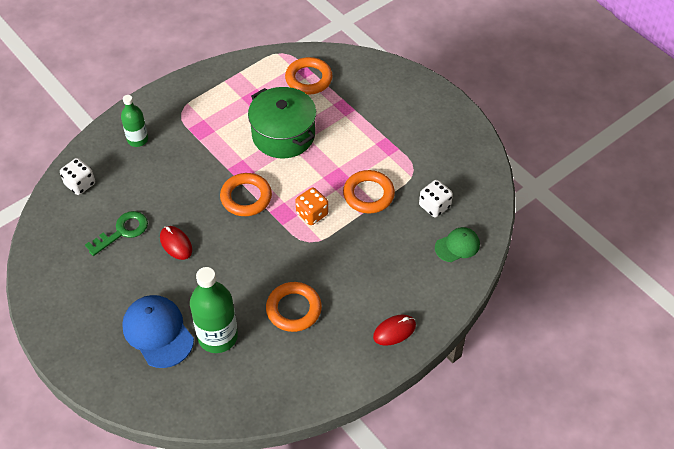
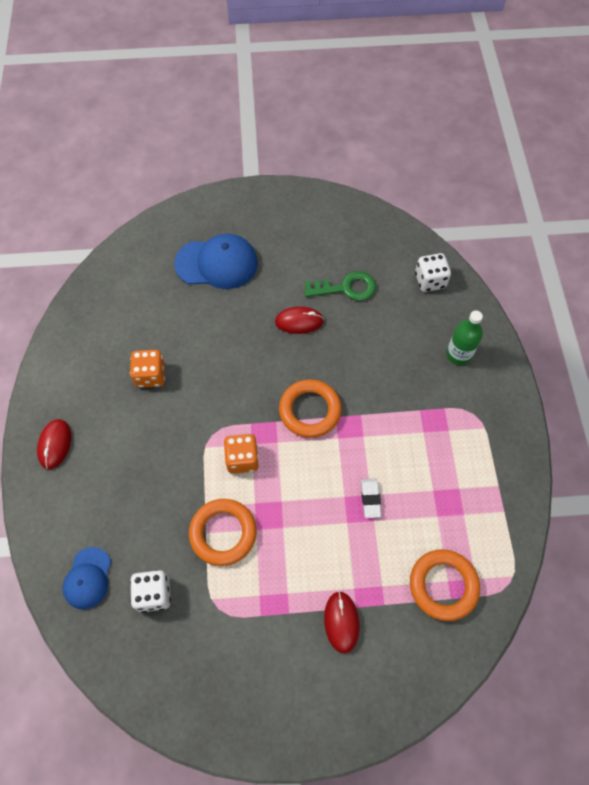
camera: 125 degrees right, 10 degrees up
green key [85,211,148,256] -> green key turned 90 degrees counterclockwise [304,271,376,301]
green bottle [190,267,238,353] -> none
green pot [248,87,316,158] -> white eraser [361,479,382,518]
orange ring [266,282,322,332] -> orange dice [130,350,165,388]
green cap [435,227,480,262] -> blue cap [63,547,111,609]
none -> red mouse [324,591,360,654]

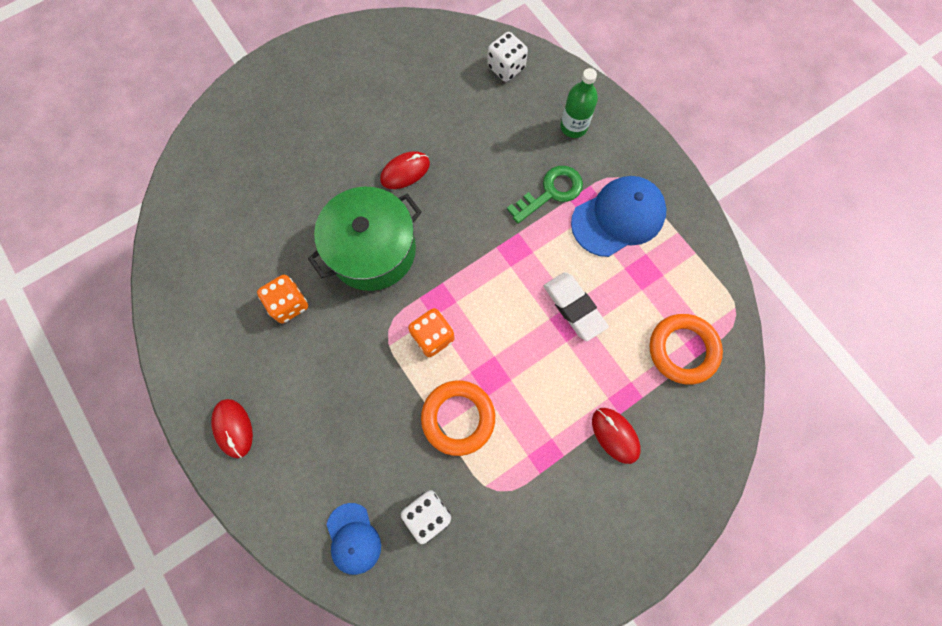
camera: 30 degrees left, 10 degrees up
blue cap [174,234,258,289] -> blue cap moved to [571,176,666,257]
orange ring [279,379,342,438] -> none
green key [304,271,376,301] -> green key moved to [507,166,583,224]
white eraser [361,479,382,518] -> white eraser [544,272,609,341], size x1.64
none -> green pot [308,187,422,291]

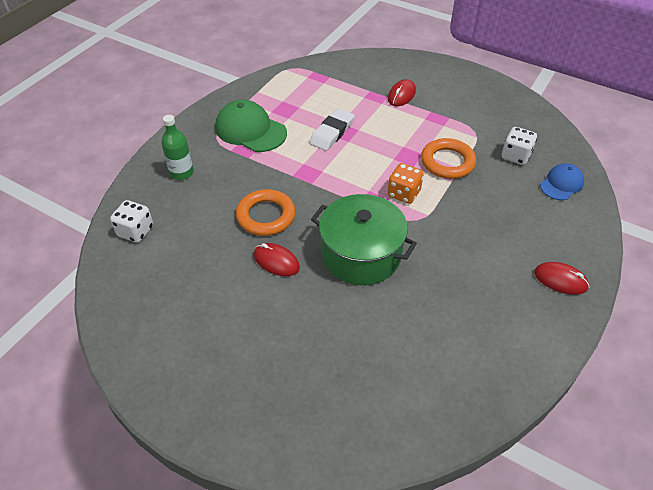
camera: 115 degrees left, 25 degrees down
red mouse [211,399,253,458] -> red mouse turned 75 degrees clockwise [534,262,589,295]
orange dice [257,275,308,323] -> none
green key [507,166,583,224] -> none
blue cap [571,176,666,257] -> green cap [215,100,287,152]
orange ring [650,314,723,385] -> orange ring moved to [236,189,295,236]

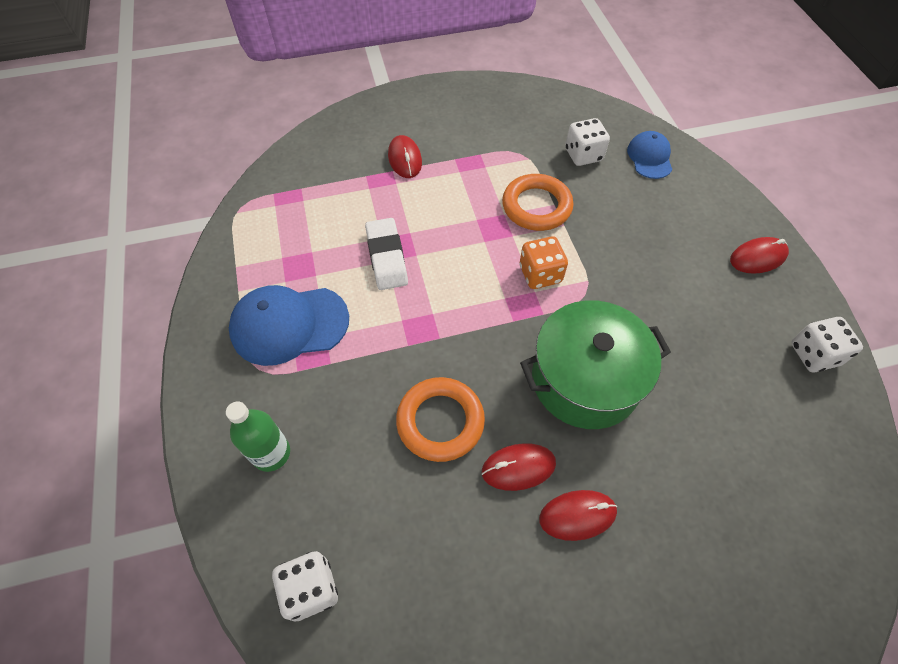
camera: 45 degrees left, 10 degrees up
green cap [215,100,287,152] -> blue cap [229,285,349,366]
none -> red mouse [539,490,617,541]
none -> white dice [791,317,863,372]

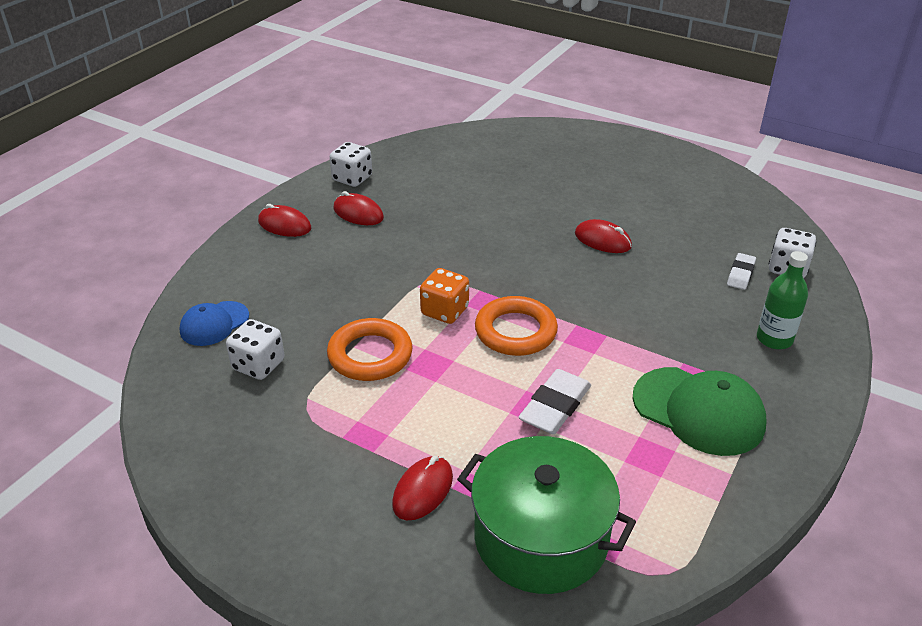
camera: 135 degrees left, 20 degrees down
blue cap [229,285,349,366] -> green cap [632,367,767,456]
orange ring [396,377,485,462] -> orange ring moved to [475,296,558,356]
green pot [520,300,671,429] -> green pot moved to [457,436,636,594]
red mouse [539,490,617,541] -> red mouse moved to [333,191,384,225]
none -> white eraser [727,253,756,290]

